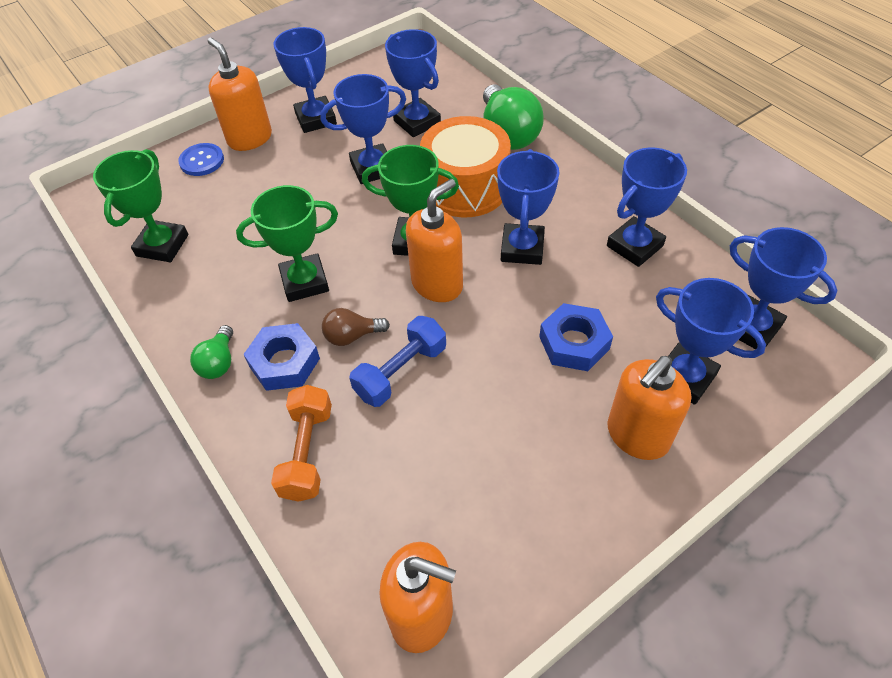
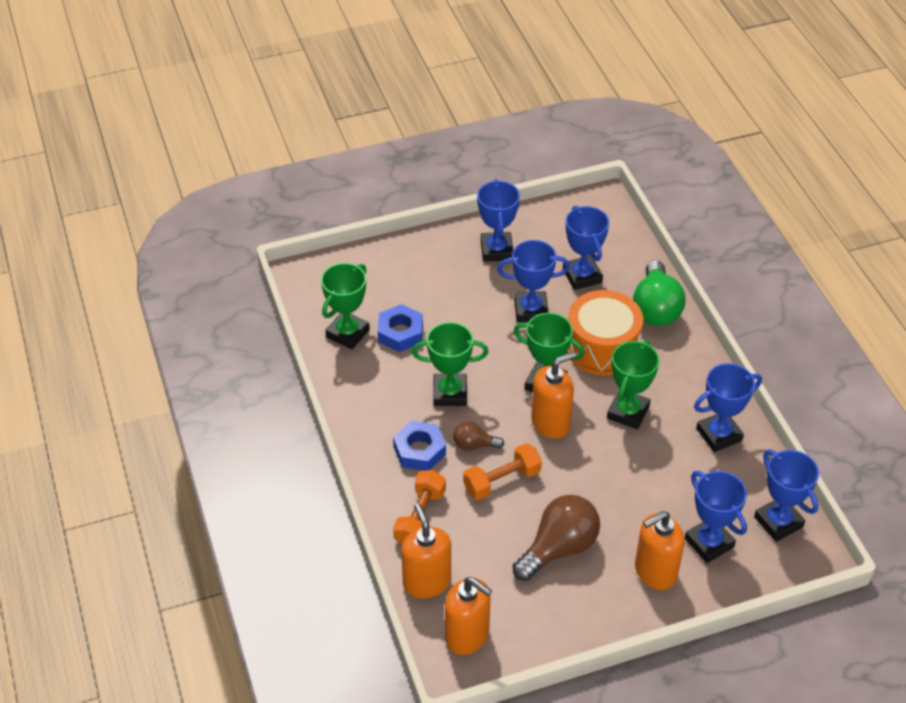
camera: 15 degrees right, 5 degrees down
blue button [178,143,224,176] -> none
green light bulb [190,325,233,379] -> none
orange soap dispenser [208,37,272,151] -> orange soap dispenser moved to [401,503,451,598]
blue dumbbell [349,316,446,407] -> orange dumbbell [463,443,542,500]
blue trophy [497,149,559,265] -> green trophy [607,340,659,429]
blue nut [539,303,613,371] -> blue nut moved to [378,304,423,352]
none -> brown light bulb [512,495,600,581]

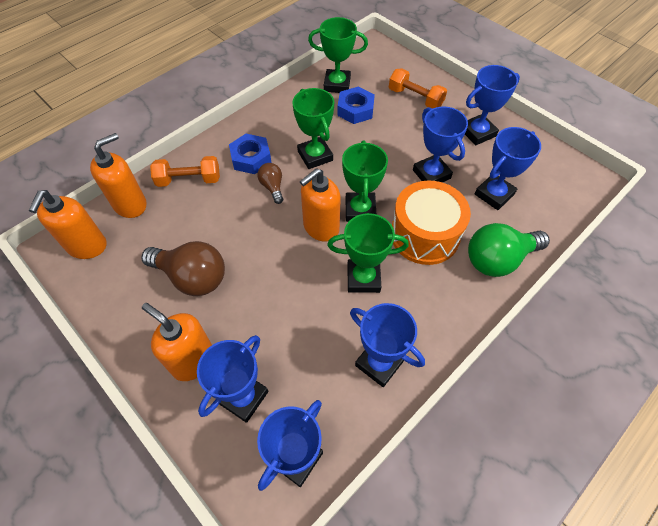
camera: 65 degrees right, 10 degrees up
orange dumbbell [463,443,542,500] -> orange dumbbell moved to [389,69,447,109]
orange soap dispenser [531,351,577,439] -> orange soap dispenser turned 105 degrees clockwise [300,168,341,242]

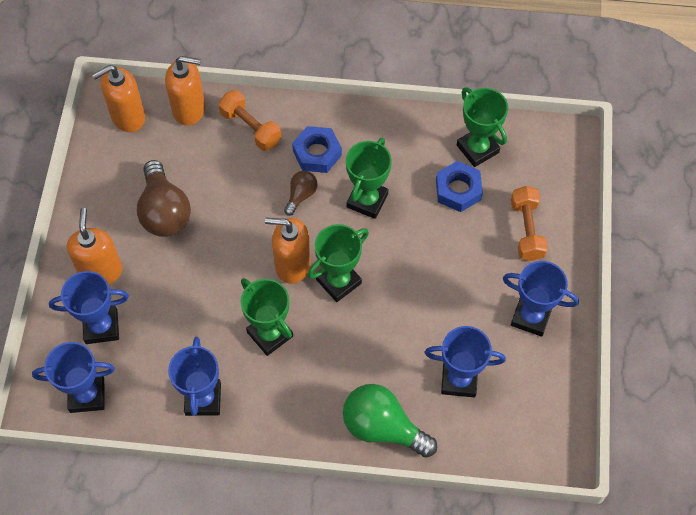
camera: 50 degrees right, 5 degrees up
orange drum [392,181,471,265] -> none
blue trophy [413,106,468,182] -> none

